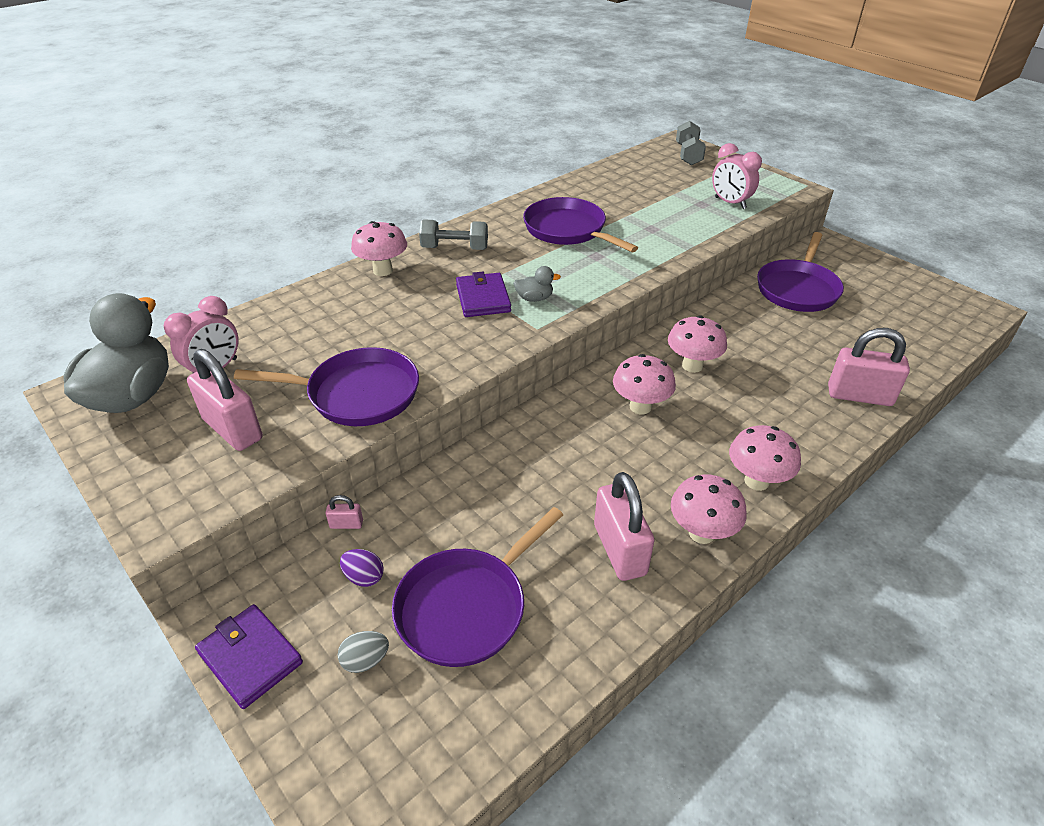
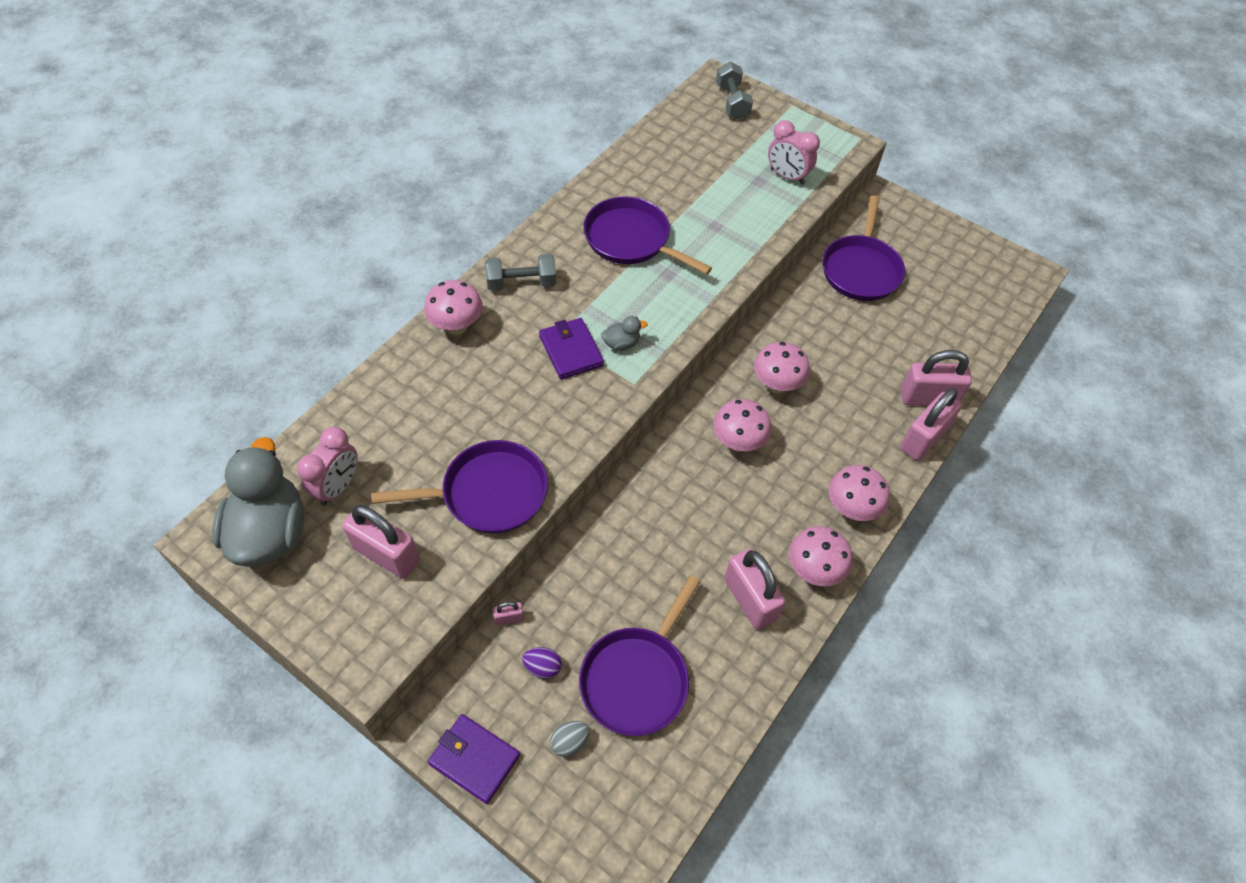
camera: 15 degrees left, 15 degrees up
none -> pink padlock [900,388,962,460]

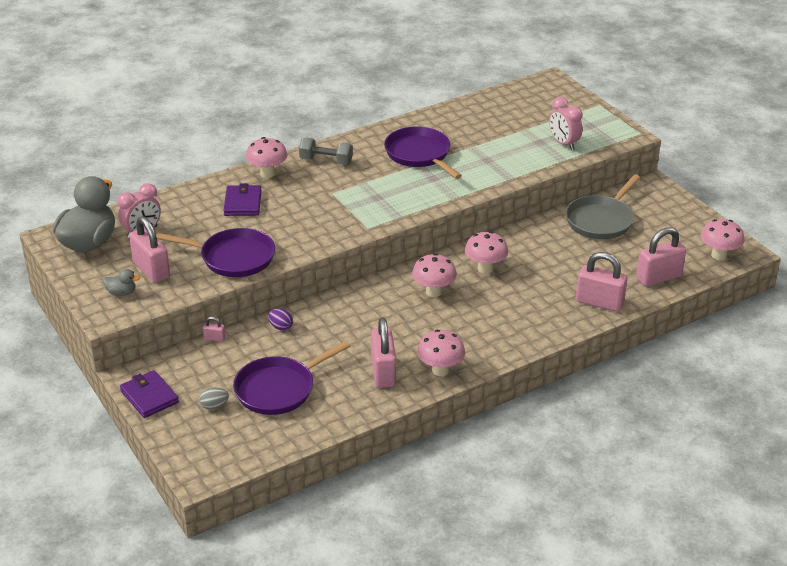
camera: 25 degrees right, 20 degrees down
purple egg [522,647,562,679] -> purple egg moved to [268,309,293,331]
purple wallet [539,318,604,379] -> purple wallet moved to [223,183,262,216]
grey duck [602,316,648,351] -> grey duck moved to [103,269,140,296]
grey dumbbell [716,62,753,120] -> none
purple pan [822,195,905,301] -> grey pan [565,175,640,239]
pink mushroom [829,465,890,521] -> pink mushroom moved to [701,219,744,260]
pink padlock [900,388,962,460] -> pink padlock moved to [636,227,686,286]

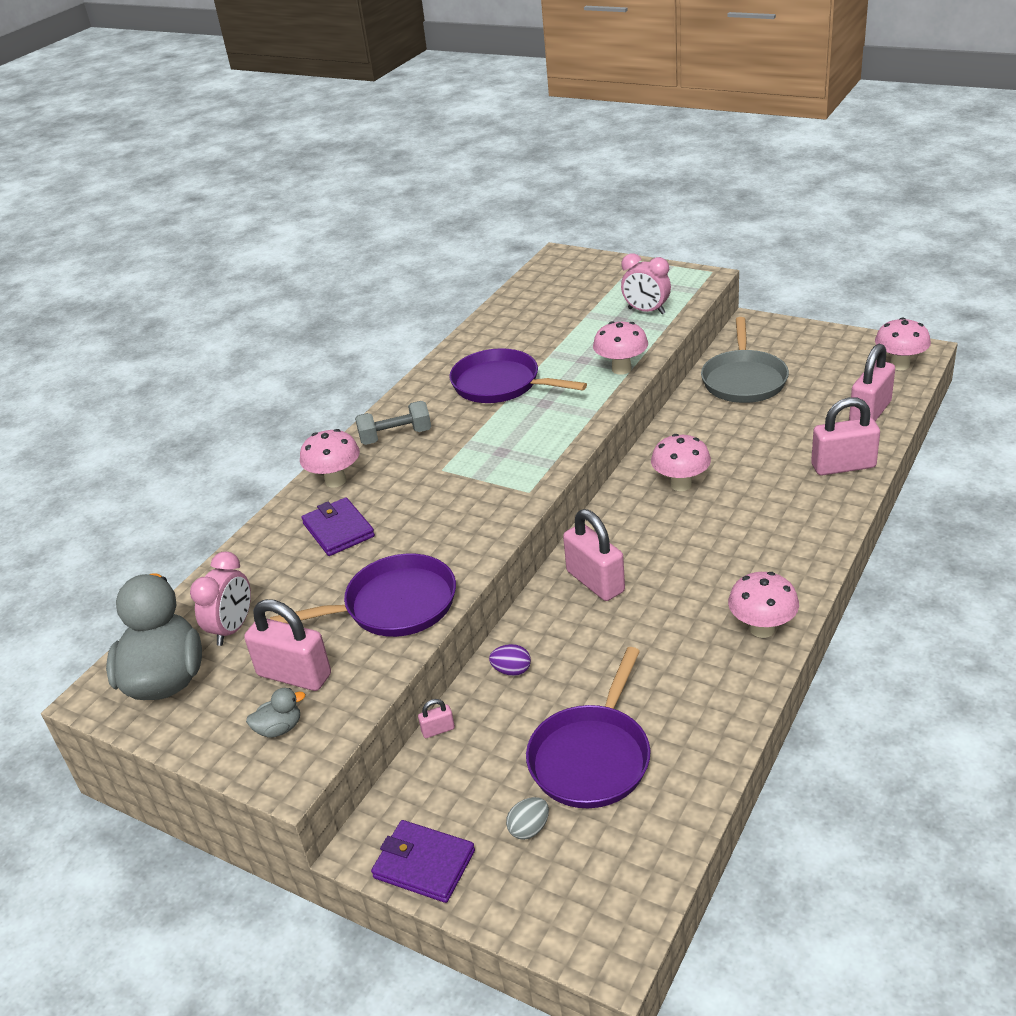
camera: 25 degrees left, 0 degrees up
pink padlock [371,317,396,388] -> pink padlock moved to [563,509,625,601]
pink mushroom [412,253,457,297] -> pink mushroom moved to [593,321,648,375]

